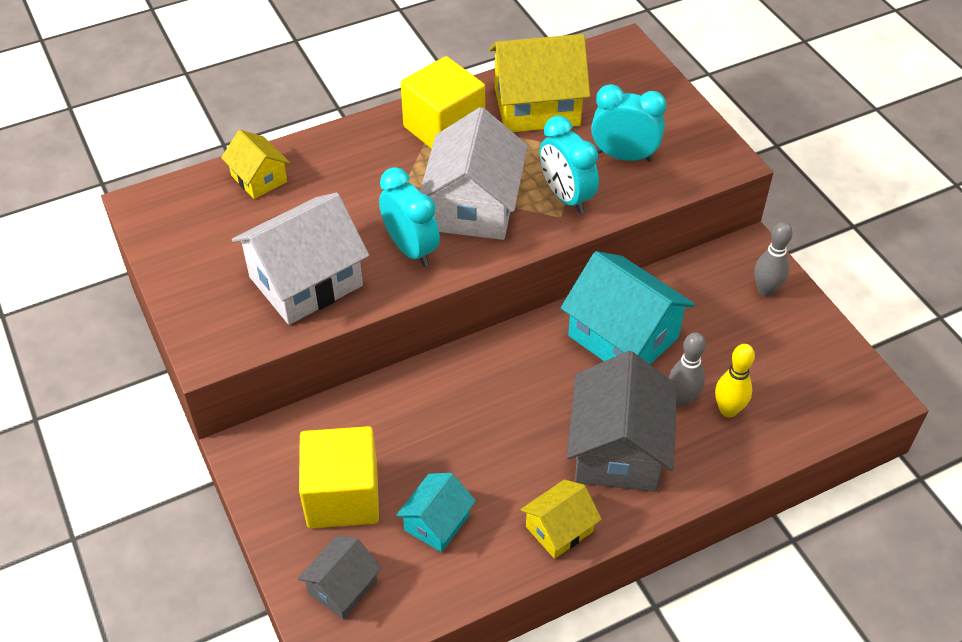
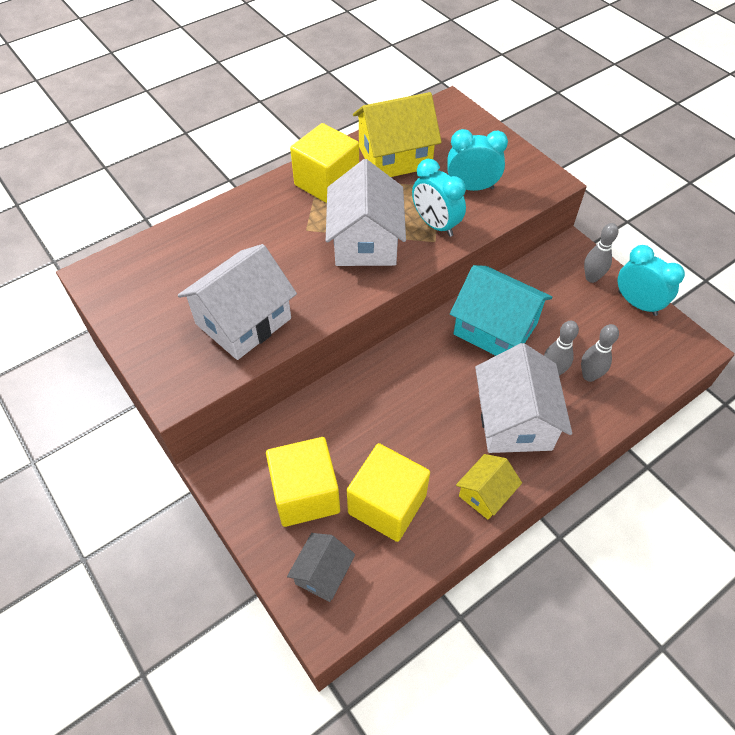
camera: 10 degrees left, 5 degrees up
yellow house [221,130,290,199] -> none
turquoise clock [379,167,440,267] -> turquoise clock moved to [618,245,685,316]
turquoise house [396,473,476,552] -> yellow cube [347,443,430,542]
grey house [567,351,677,492] -> white house [475,343,572,453]
yellow bowling pin [715,344,755,418] -> grey bowling pin [581,324,619,382]

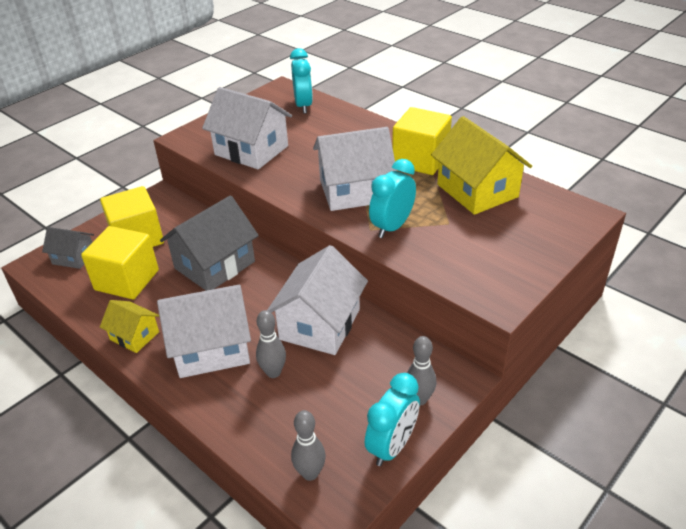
camera: 80 degrees right, 15 degrees down
turquoise clock [447,129,508,191] -> turquoise clock moved to [290,48,313,114]
turquoise house [450,265,552,356] -> white house [267,245,368,355]
grey bowling pin [581,324,619,382] -> grey bowling pin moved to [291,410,326,481]
none -> grey house [160,195,259,291]

